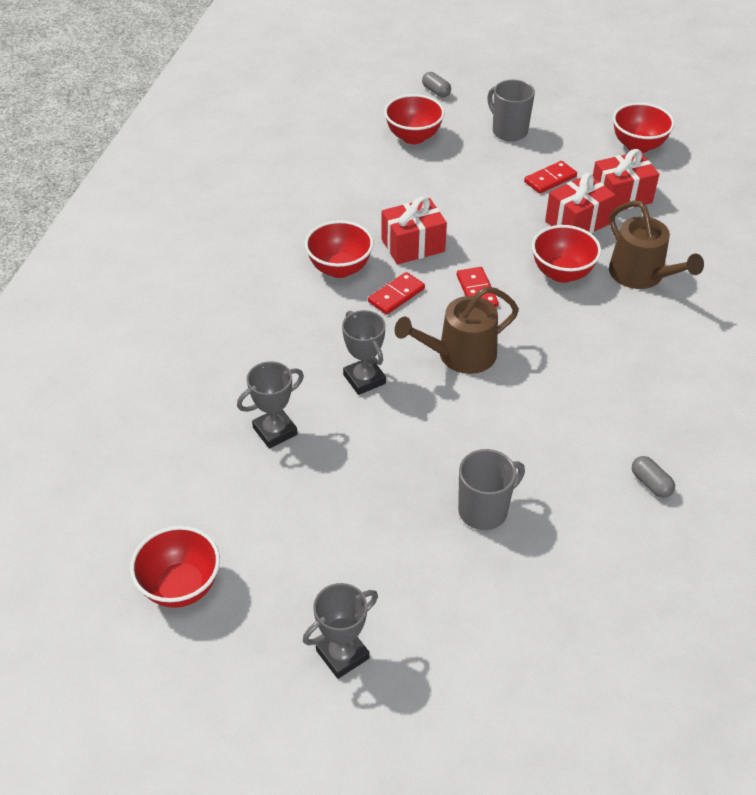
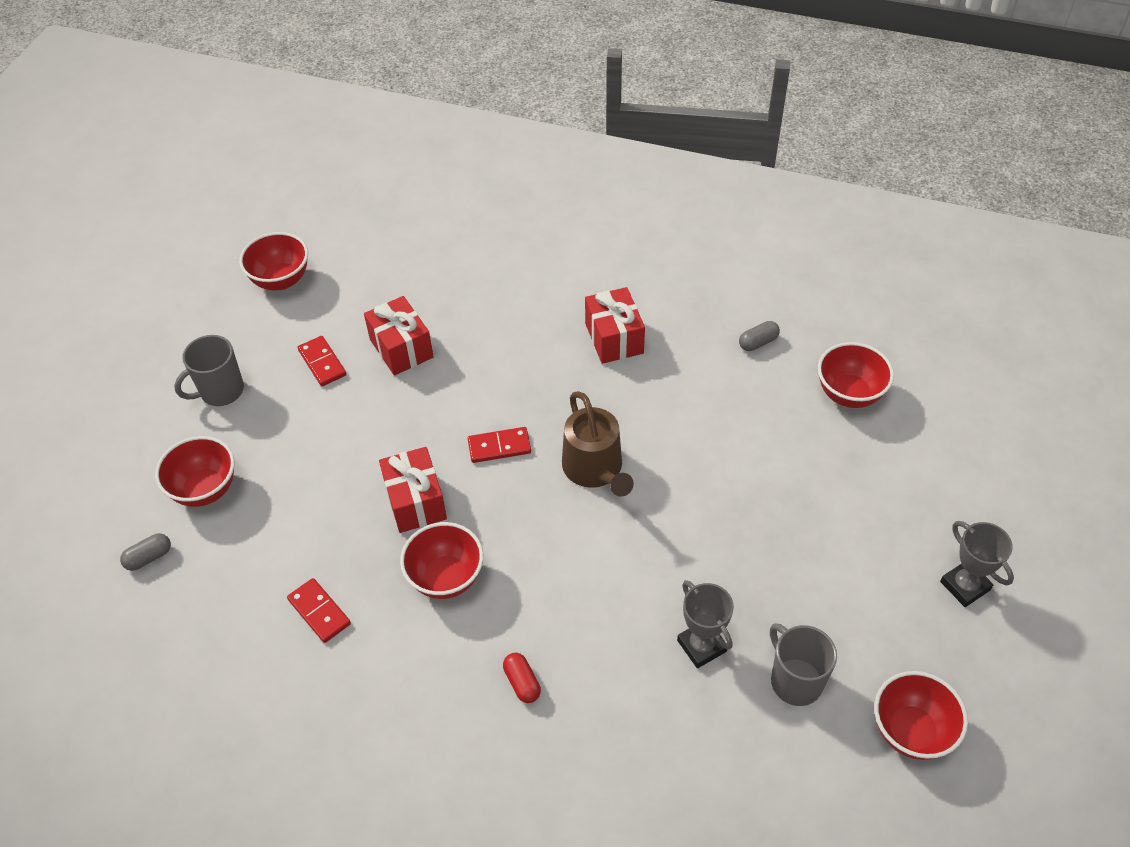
camera: 85 degrees left, 5 degrees up
grey trophy [342,310,386,395] -> none
red domino [368,272,425,315] -> red domino moved to [287,578,351,643]
grey capsule [422,72,451,97] -> grey capsule moved to [120,533,171,571]
grey mug [458,449,525,530] -> grey mug moved to [770,623,837,706]
red bowl [532,225,601,283] -> red bowl moved to [818,342,894,408]
red gift [593,149,659,210] -> red gift moved to [585,287,645,364]
brown watering can [609,200,704,289] -> none
none -> red capsule [503,653,541,703]

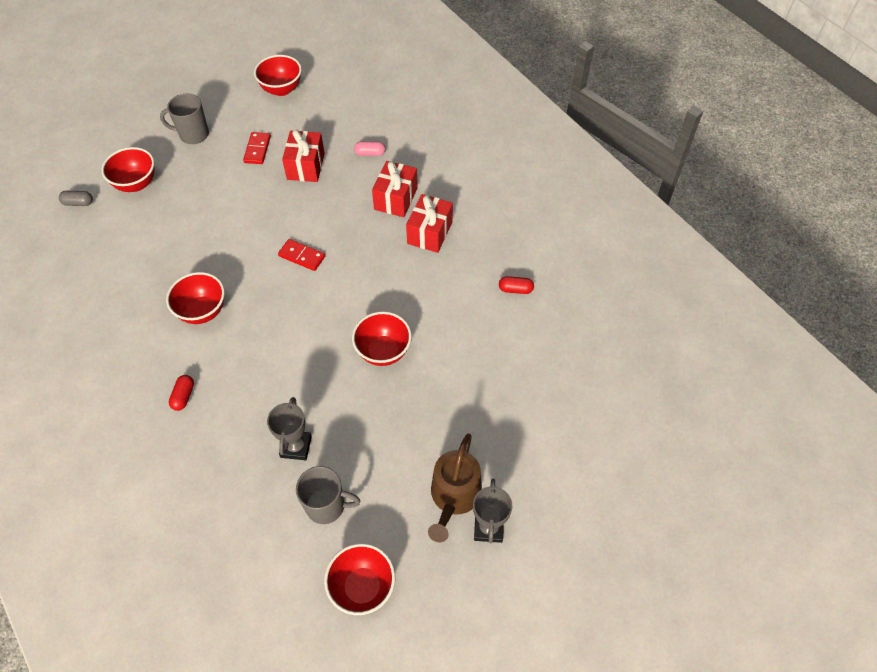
camera: 35 degrees right, 5 degrees up
red domino [287,578,351,643] -> none
red gift [379,447,447,533] -> red gift moved to [372,161,418,217]
brown watering can [562,391,634,497] -> brown watering can moved to [428,434,482,542]
grey capsule [739,321,780,351] -> red capsule [499,276,534,294]
grey mug [770,623,837,706] -> grey mug turned 90 degrees clockwise [296,466,360,524]
red bowl [818,342,894,408] -> red bowl moved to [352,311,412,366]
none -> pink capsule [354,141,386,156]

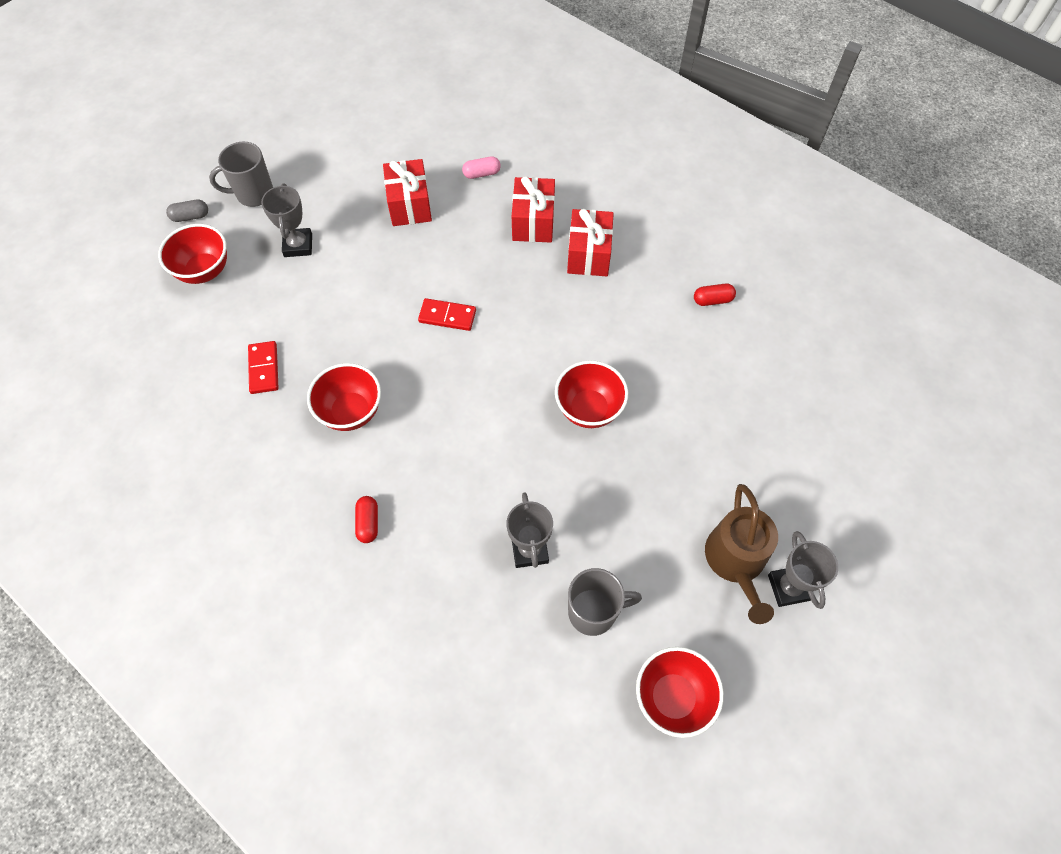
camera: 15 degrees left, 5 degrees up
grey capsule [59,191,93,206] -> grey capsule moved to [166,200,208,222]
red domino [243,132,271,164] -> red domino moved to [248,341,279,394]
red bowl [254,55,302,96] -> none
none -> grey trophy [261,183,312,257]

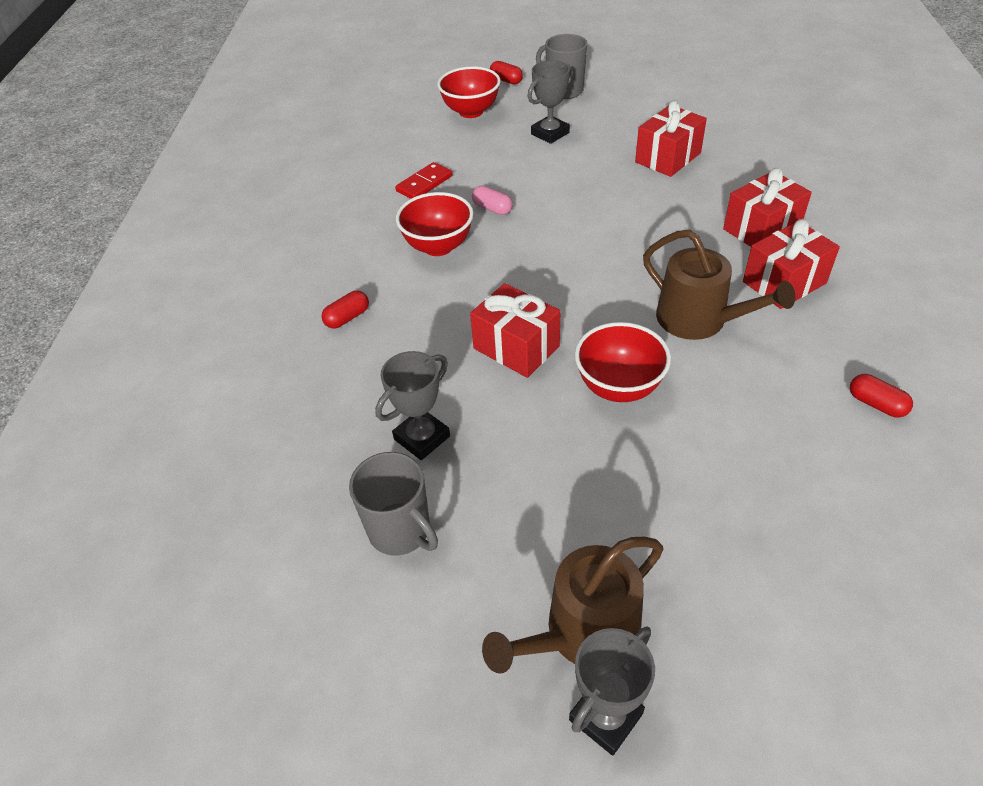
camera: 55 degrees right, 15 degrees down
grey capsule [166,200,208,222] -> red capsule [490,61,523,84]
red domino [418,298,476,331] -> none
pink capsule [462,156,501,179] -> pink capsule moved to [472,186,513,215]
red bowl [636,647,724,738] -> none
none -> red gift [470,283,560,378]
none -> brown watering can [643,230,795,340]

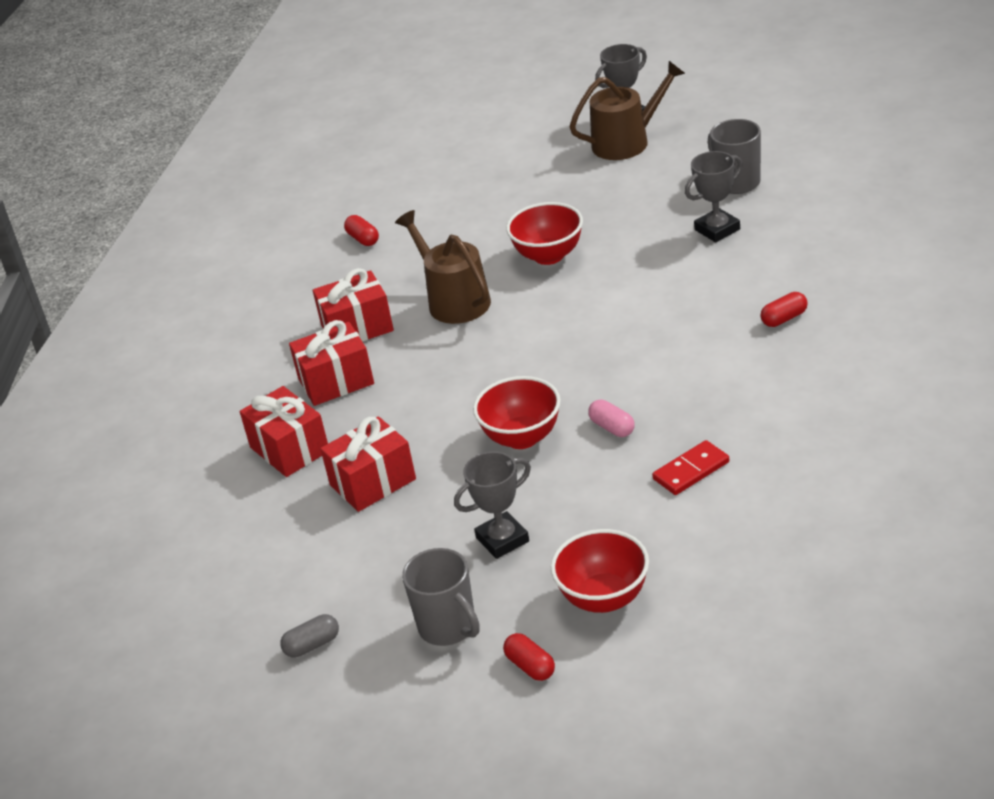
camera: 165 degrees left, 10 degrees down
red bowl [396,192,474,256] -> red bowl moved to [473,376,561,449]
red gift [470,283,560,378] -> red gift moved to [240,386,328,477]
none -> grey capsule [280,614,339,657]

